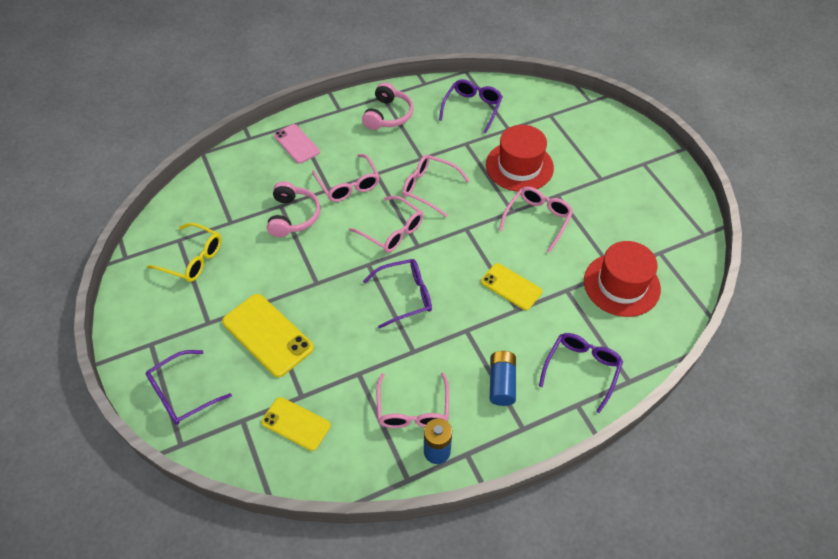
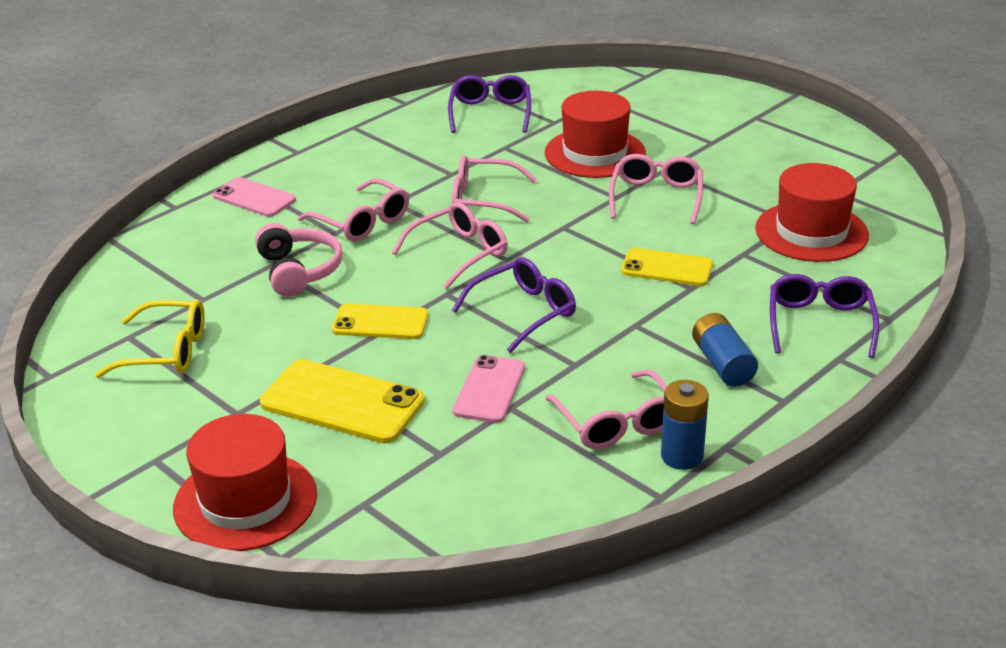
camera: 20 degrees left, 20 degrees down
purple glasses [146,350,232,425] -> red hat [173,414,317,551]
yellow phone [261,397,331,451] -> yellow phone moved to [332,304,428,339]
pink glasses [349,196,423,253] -> pink glasses turned 60 degrees counterclockwise [392,202,508,289]
pink headphones [362,82,413,130] -> none
none -> pink phone [453,355,525,423]

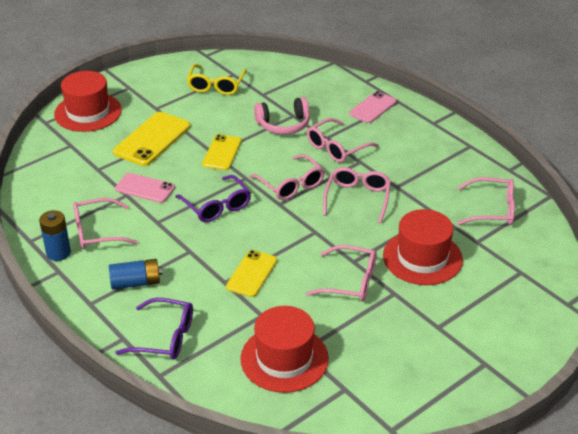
camera: 95 degrees right, 5 degrees up
purple glasses [448,75,531,133] -> pink glasses [457,177,515,225]

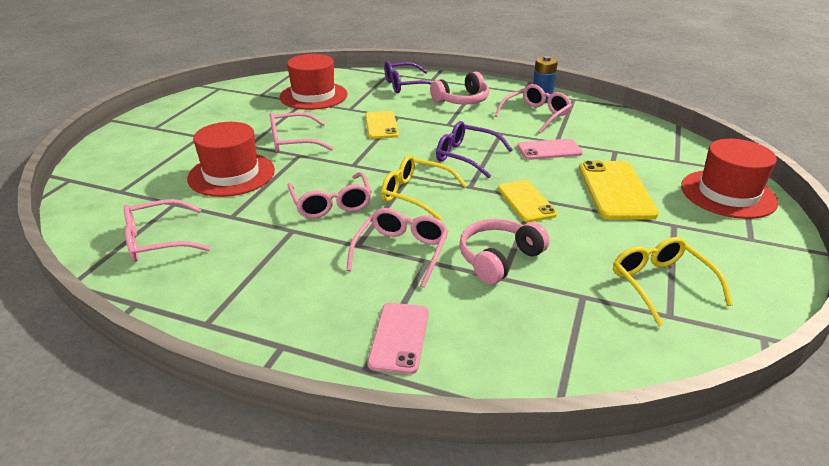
camera: 150 degrees right, 5 degrees down
blue battery [109,259,163,289] -> pink headphones [430,72,489,105]
pink glasses [249,154,325,200] -> yellow glasses [381,155,467,220]

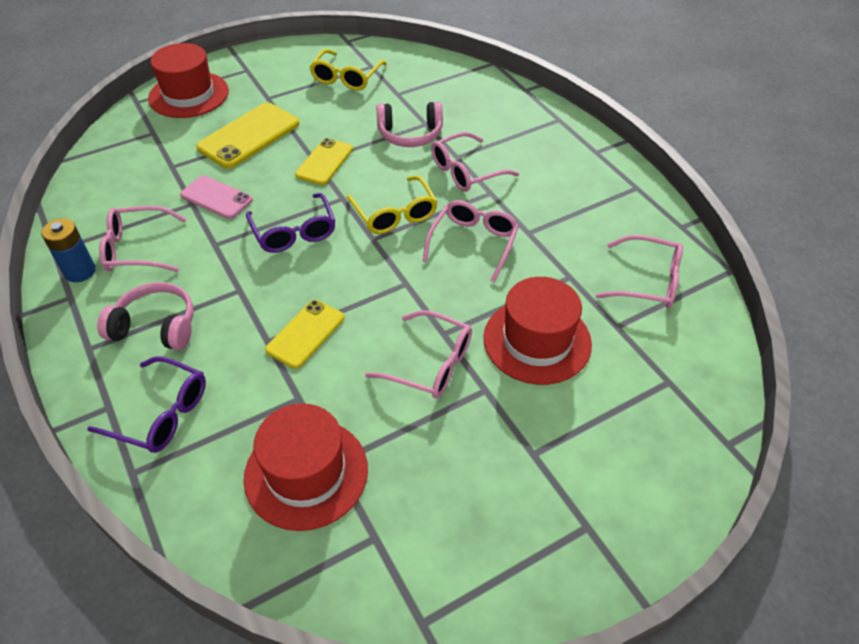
camera: 140 degrees left, 15 degrees up
pink phone [367,303,429,374] -> none

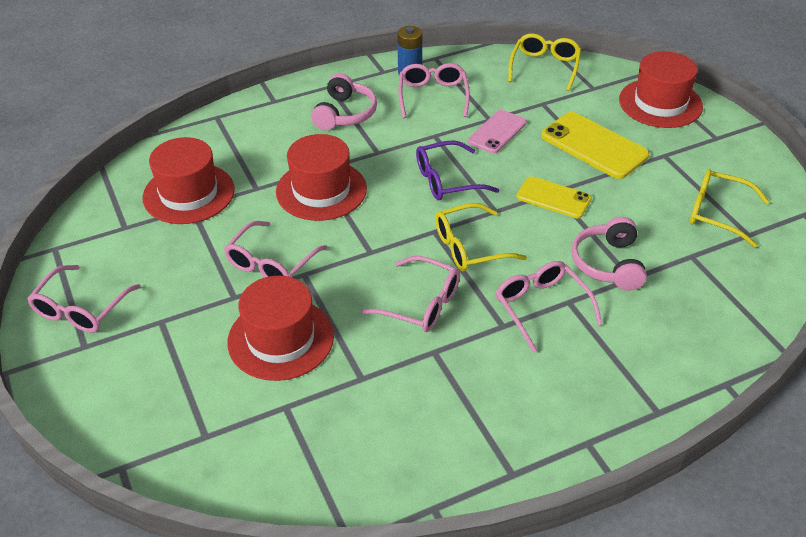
camera: 95 degrees right, 5 degrees down
purple glasses [87,356,206,453] -> none
yellow phone [265,300,344,369] -> red hat [276,134,367,221]
pink glasses [595,235,683,308] -> pink glasses moved to [27,265,141,333]
none -> yellow glasses [508,33,581,91]

